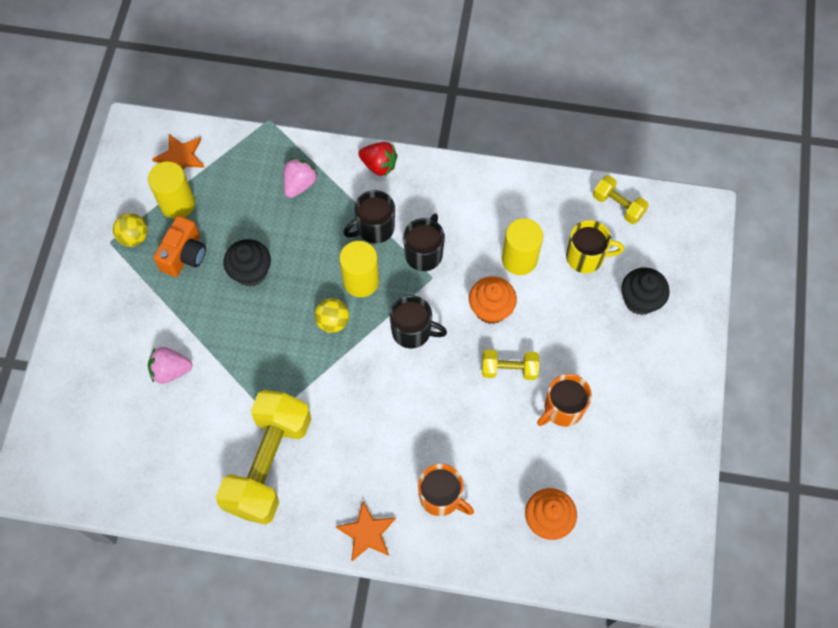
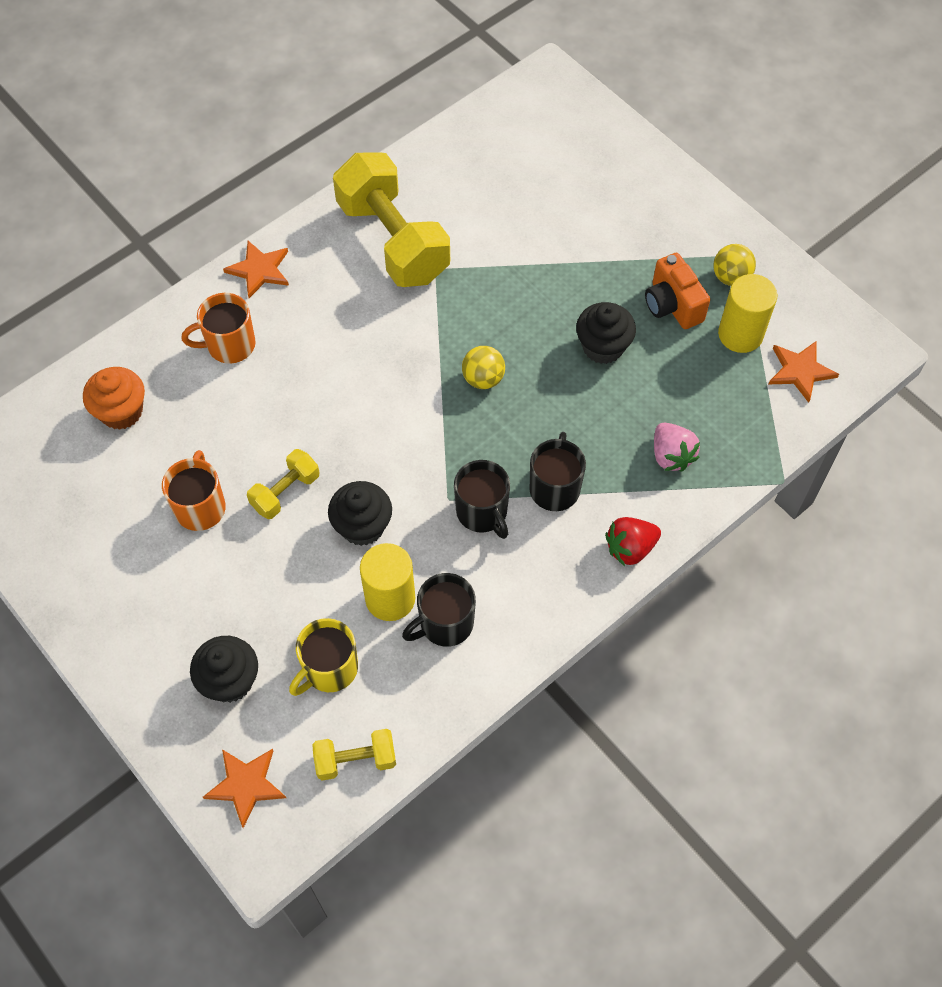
camera: 130 degrees right, 5 degrees down
pink strawberry [148,347,193,384] -> none
yellow cylinder [339,241,379,297] -> none
black mug [390,295,447,348] -> black mug moved to [402,573,476,647]
orange cupcake [469,276,517,324] -> black cupcake [328,481,392,546]
none -> orange star [203,749,286,828]

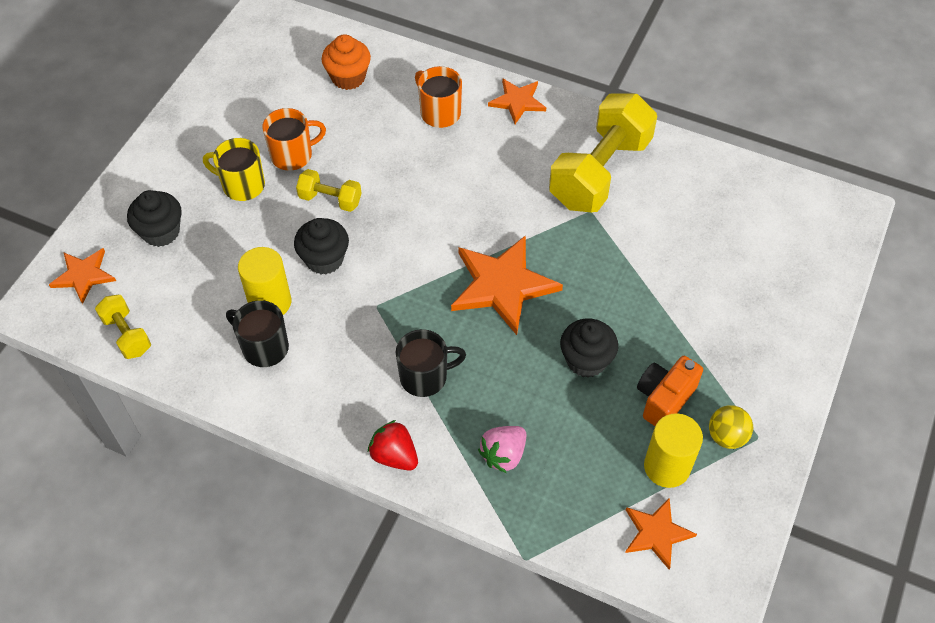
camera: 65 degrees right, 5 degrees down
yellow mug [289,618,358,696] -> yellow mug moved to [203,138,265,201]
black mug [454,460,510,539] -> none
yellow ball [462,346,505,389] -> orange star [451,235,563,335]

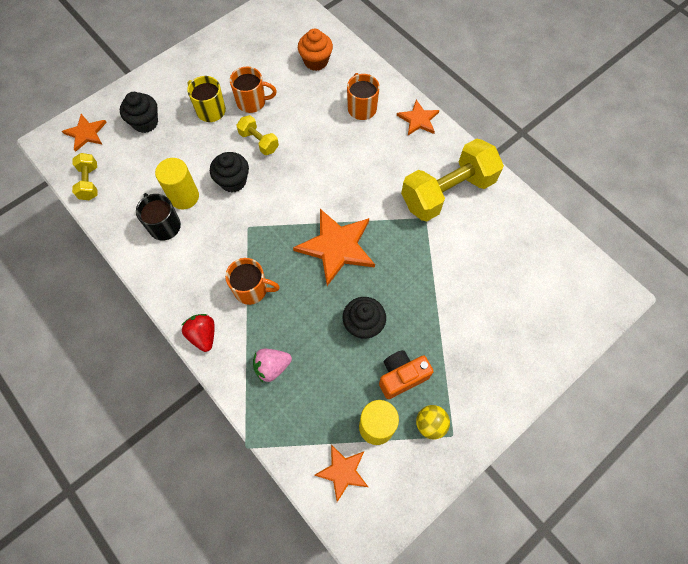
camera: 25 degrees right, 10 degrees up
black mug [396,329,466,397] -> orange mug [225,258,280,305]

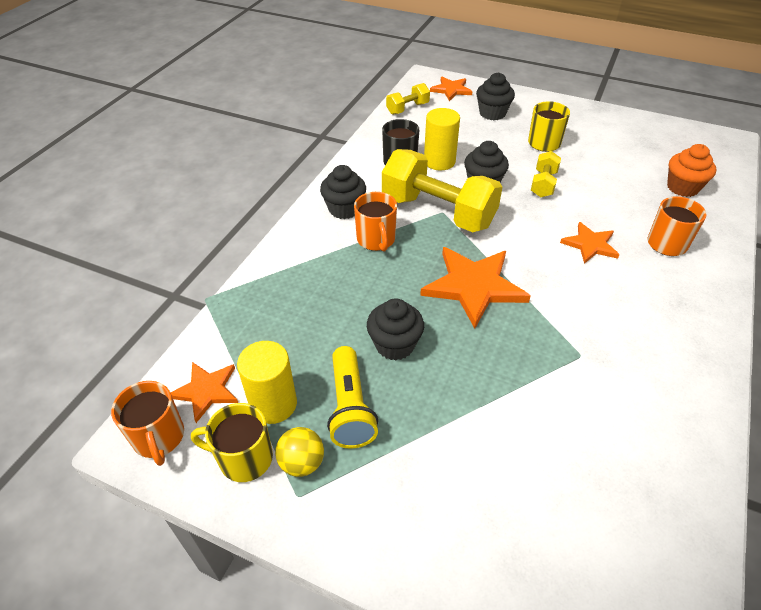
camera: 65 degrees right, 20 degrees down
red strawberry [181,314,214,352] -> none
orange mug [230,67,277,113] -> orange mug moved to [111,381,184,466]
pink strawberry [253,349,292,382] -> none
orange camera [379,350,434,399] -> yellow flashlight [327,346,378,449]
orange star [397,99,439,135] -> orange star moved to [560,222,619,264]
yellow dumbbell [401,138,504,221] -> yellow dumbbell moved to [382,149,502,232]
none -> yellow mug [191,403,273,482]
none -> black cupcake [320,165,366,219]

